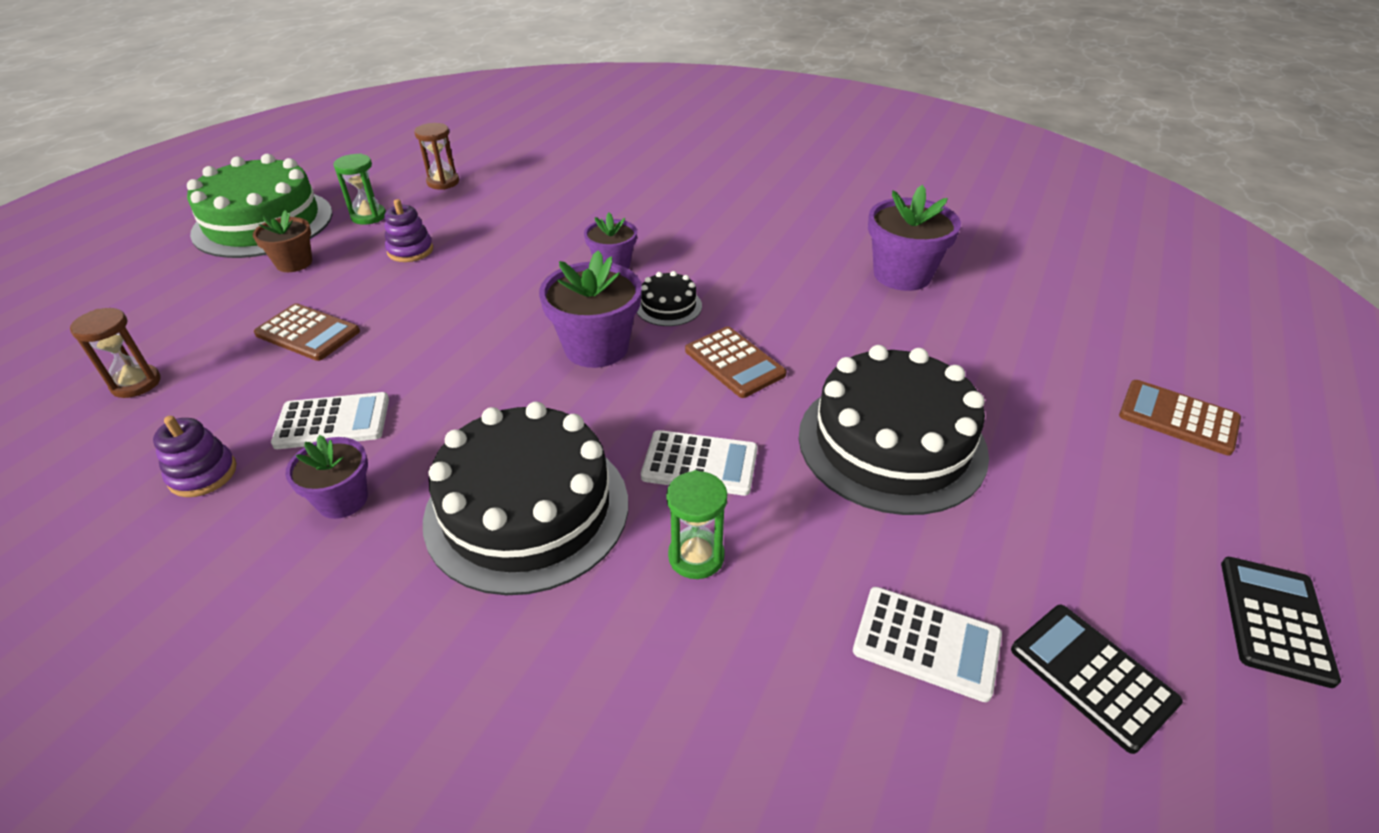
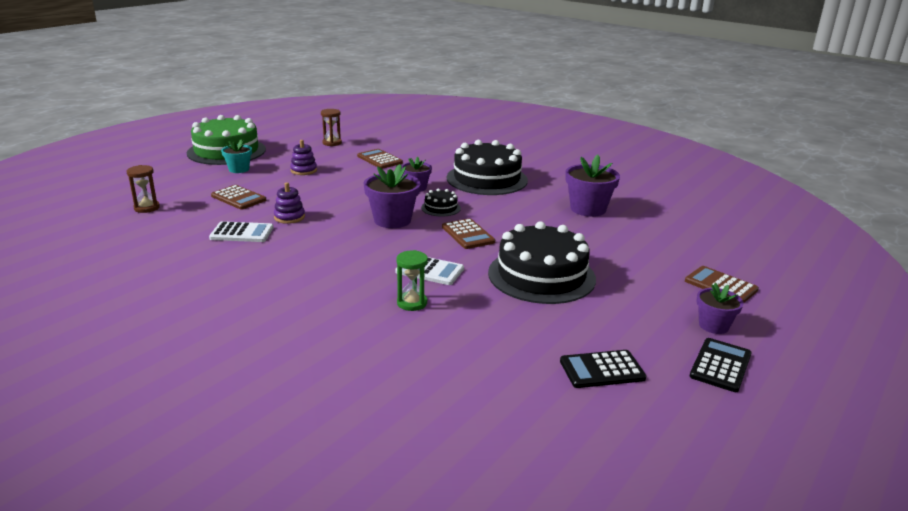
camera: 10 degrees right, 15 degrees down
purple stacking toy [153,416,236,497] -> purple stacking toy moved to [274,182,305,224]
brown flower pot [253,210,312,272] -> turquoise flower pot [221,139,252,173]
purple flower pot [285,435,368,519] -> purple flower pot moved to [697,283,744,334]
green hourglass [333,153,386,225] -> none
black cake [423,402,628,595] -> black cake moved to [447,140,528,195]
white calculator [853,587,1002,702] -> none
black calculator [1011,605,1183,754] -> black calculator turned 75 degrees counterclockwise [560,350,646,388]
none -> brown calculator [357,149,403,169]

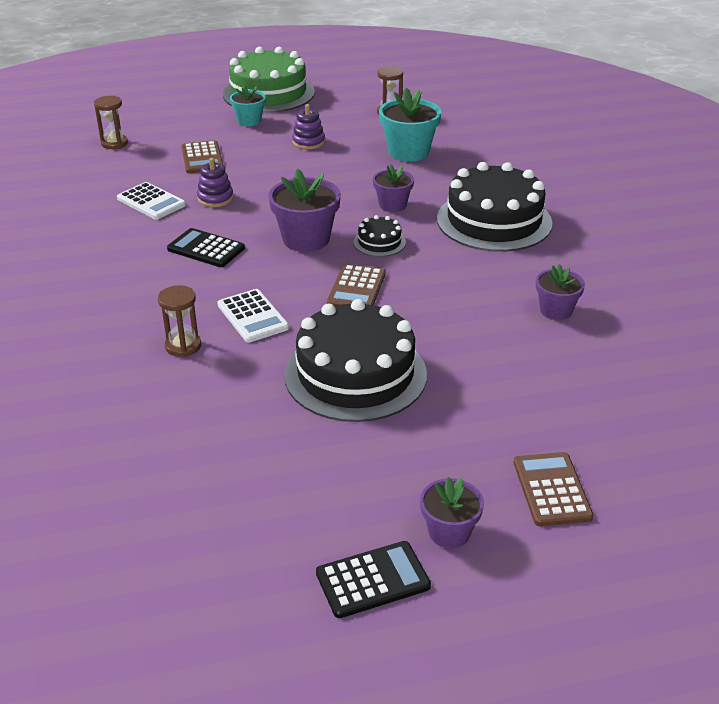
camera: 40 degrees right, 10 degrees up
brown calculator [357,149,403,169] -> turquoise flower pot [379,88,441,162]
green hourglass [396,250,428,311] -> brown hourglass [158,285,201,357]
black calculator [560,350,646,388] -> black calculator moved to [167,228,245,267]
purple flower pot [565,154,620,217] -> purple flower pot [536,264,585,320], size x0.61

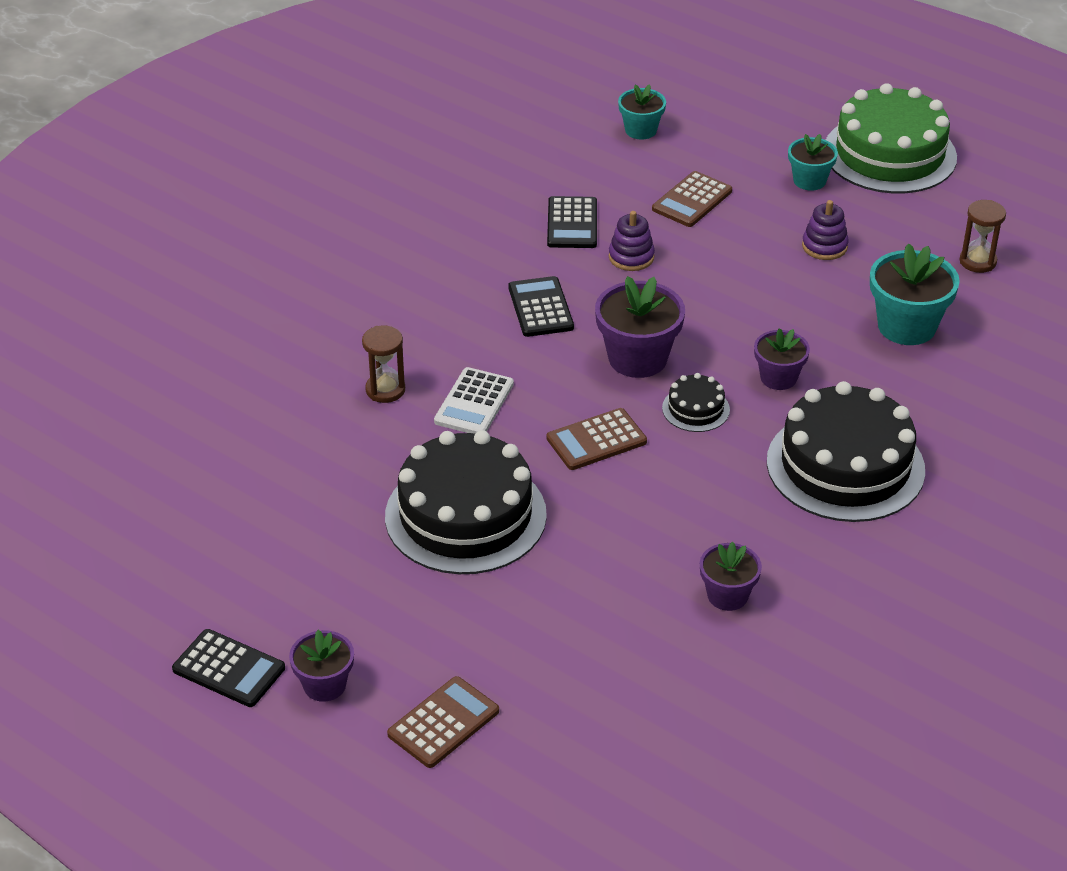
camera: 50 degrees right, 5 degrees up
brown hourglass [94,96,128,149] -> turquoise flower pot [618,84,666,139]
white calculator [117,182,186,220] -> black calculator [547,196,597,248]

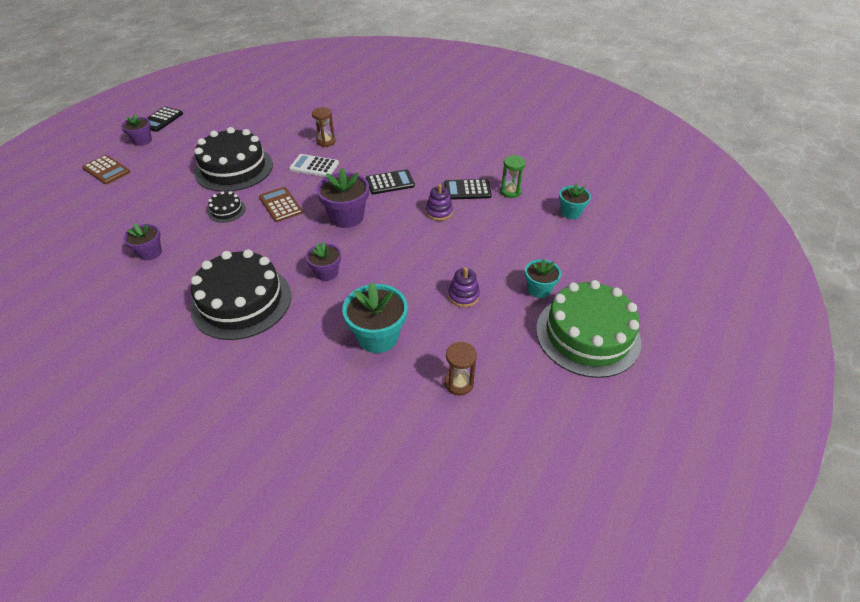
camera: 85 degrees right, 5 degrees up
brown calculator [652,171,732,227] -> none
black cake [662,373,730,432] -> black cake moved to [208,191,246,223]
none -> green hourglass [500,155,526,198]

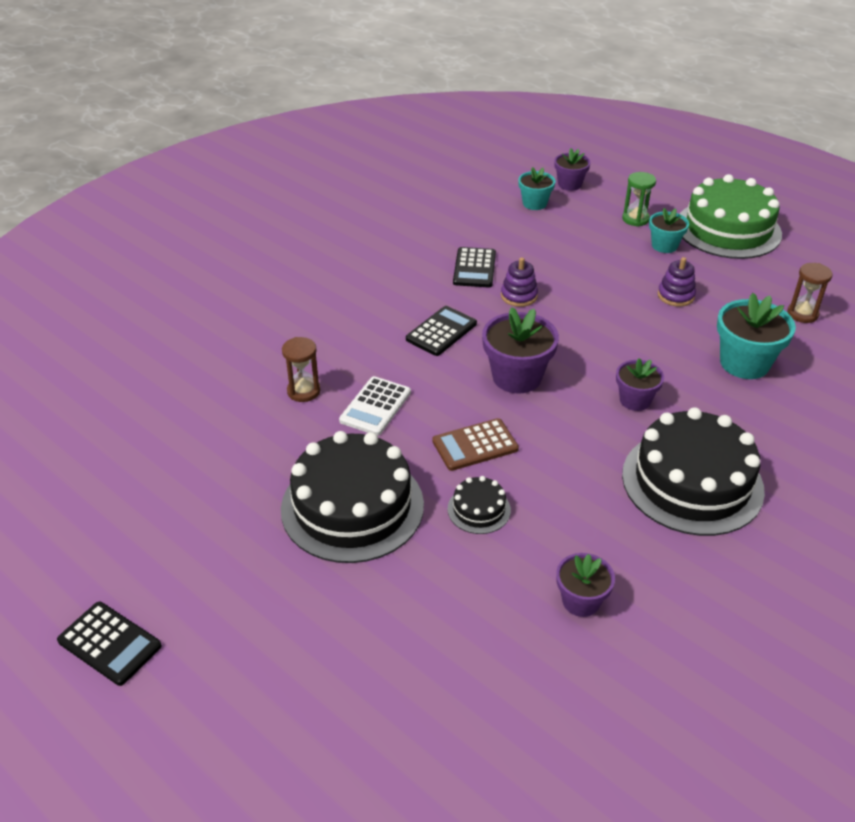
camera: 80 degrees left, 5 degrees down
brown calculator [82,155,130,184] -> none
purple flower pot [121,114,152,146] -> purple flower pot moved to [554,148,590,191]
black calculator [366,169,415,194] -> black calculator turned 45 degrees clockwise [406,306,477,356]
green hourglass [500,155,526,198] -> green hourglass moved to [622,172,656,227]

